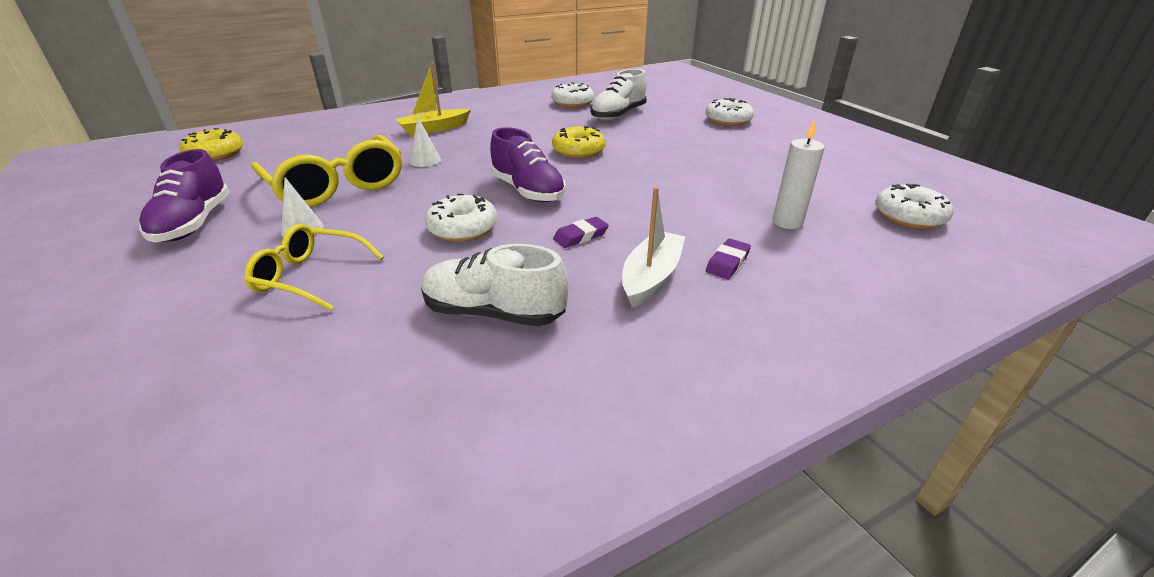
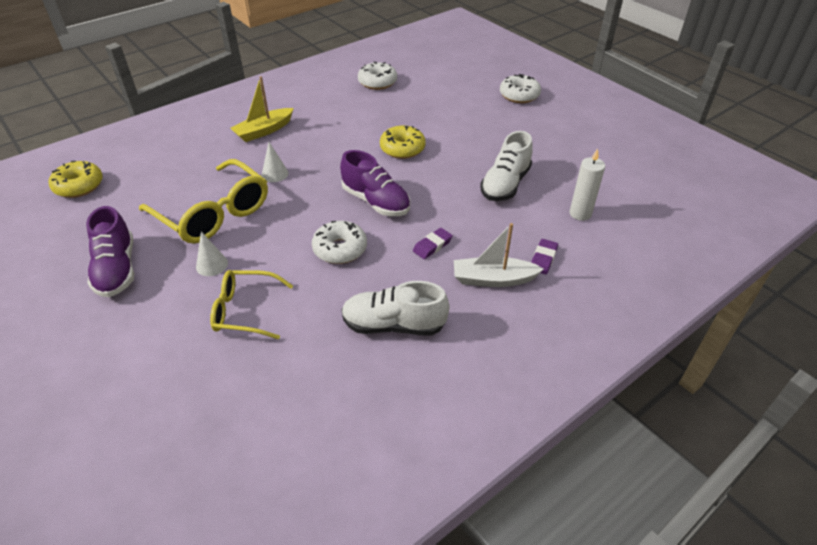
camera: 10 degrees left, 10 degrees up
white shoe [591,69,647,120] -> white shoe moved to [480,131,533,201]
white boat [622,187,686,308] -> white boat turned 105 degrees counterclockwise [454,223,544,287]
white donut [875,184,954,229] -> none

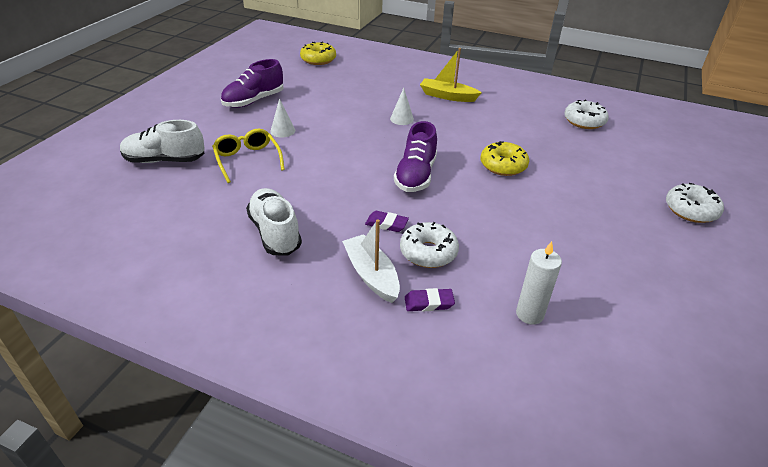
camera: 60 degrees right, 5 degrees down
yellow glasses [139,159,268,244] -> none
white donut [312,221,367,264] -> white donut moved to [400,222,459,268]
white shoe [480,131,533,201] -> white shoe moved to [120,120,205,163]

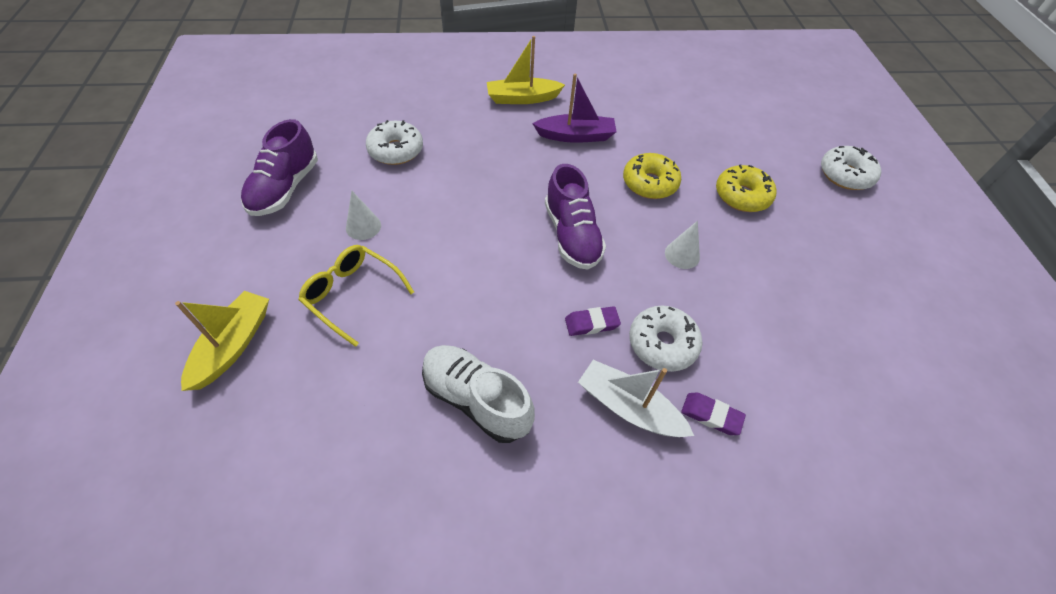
camera: 30 degrees left, 15 degrees up
white shoe [120,120,205,163] -> yellow boat [175,291,269,391]
yellow donut [300,42,336,65] -> yellow donut moved to [716,165,776,212]
white cone [390,88,414,125] -> white cone moved to [665,221,700,269]
purple eraser [405,288,455,312] -> purple eraser turned 60 degrees clockwise [681,393,746,435]
white candle [516,241,562,325] -> none
white donut [564,99,609,129] -> white donut moved to [366,120,423,165]
none -> purple boat [532,74,616,143]

